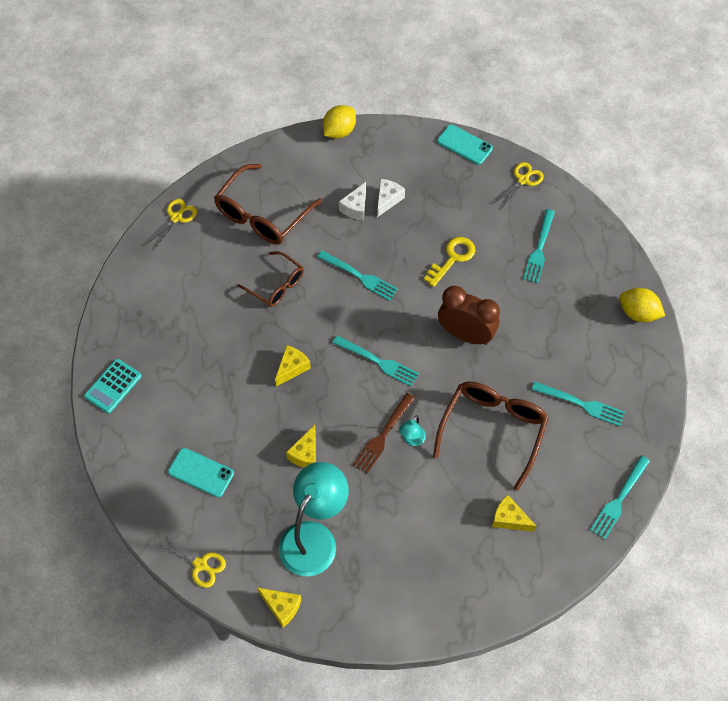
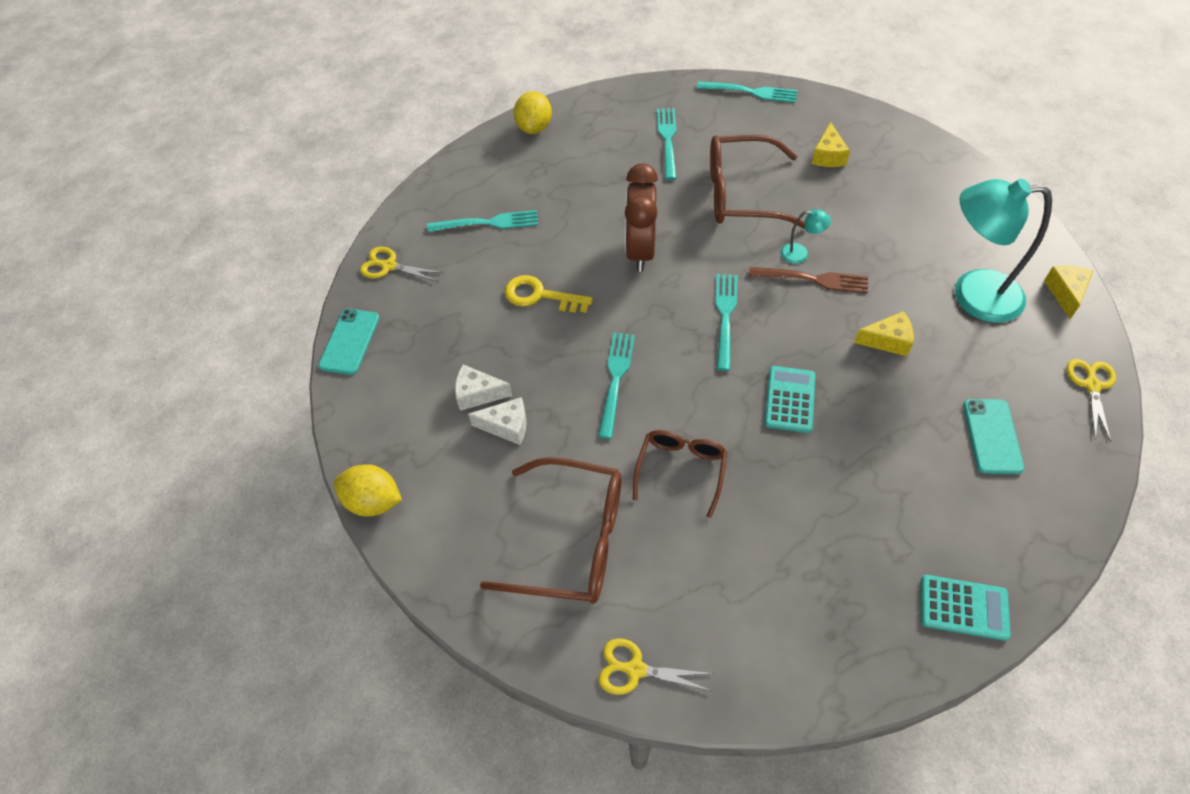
camera: 110 degrees left, 5 degrees down
yellow cheese [275,345,311,386] -> turquoise calculator [765,366,816,433]

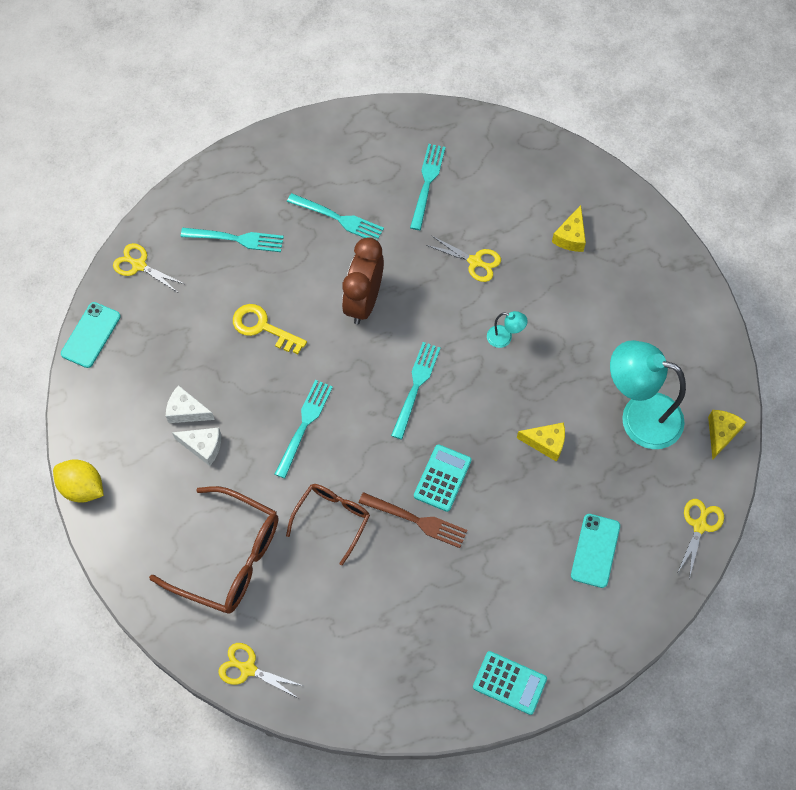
camera: 10 degrees right, 10 degrees up
yellow lemon [514,91,552,134] -> none
turquoise fork [697,81,797,103] -> turquoise fork moved to [287,193,384,240]
brown glasses [710,135,805,229] -> yellow scissors [426,235,501,282]
brown fork [749,267,868,294] -> brown fork moved to [358,492,467,548]

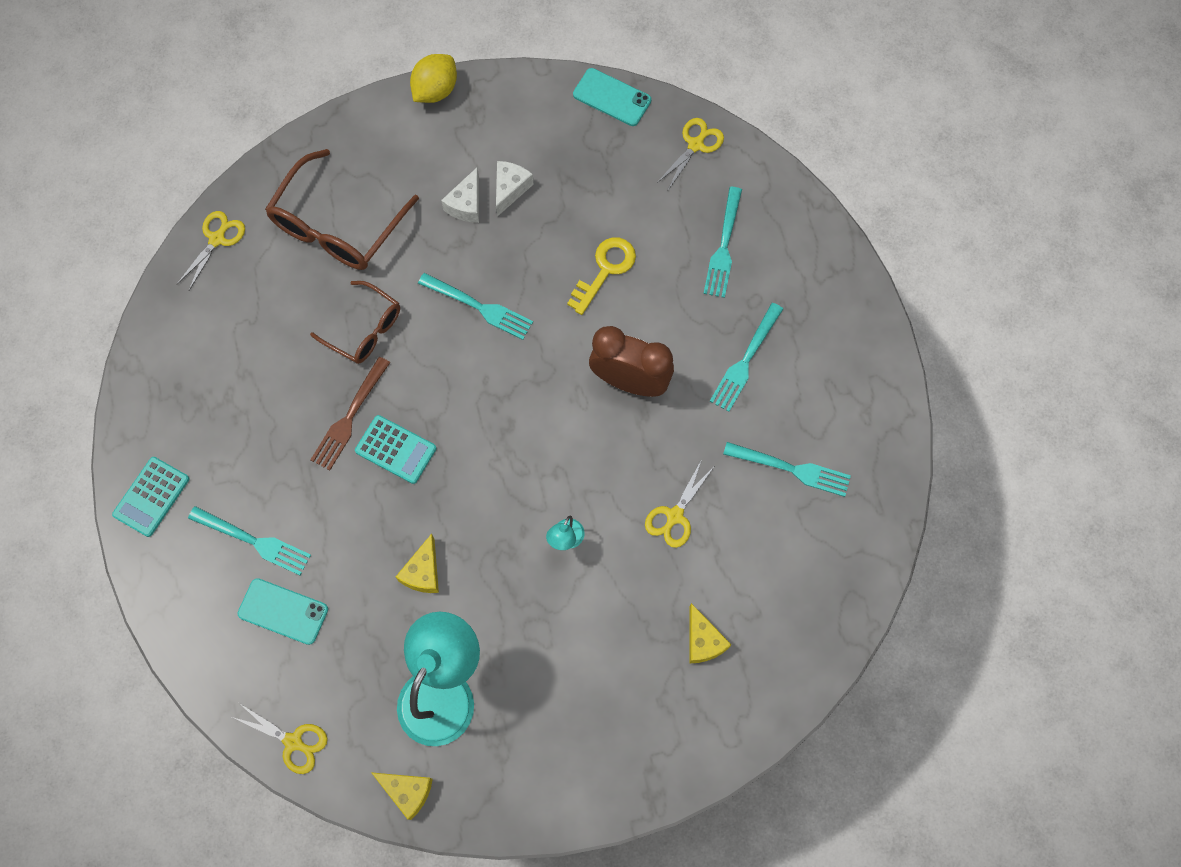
camera: 95 degrees right, 5 degrees up
turquoise fork [391,342,441,439] -> turquoise fork moved to [188,506,311,575]
yellow cheese [552,205,586,252] -> yellow cheese turned 135 degrees counterclockwise [689,603,732,663]

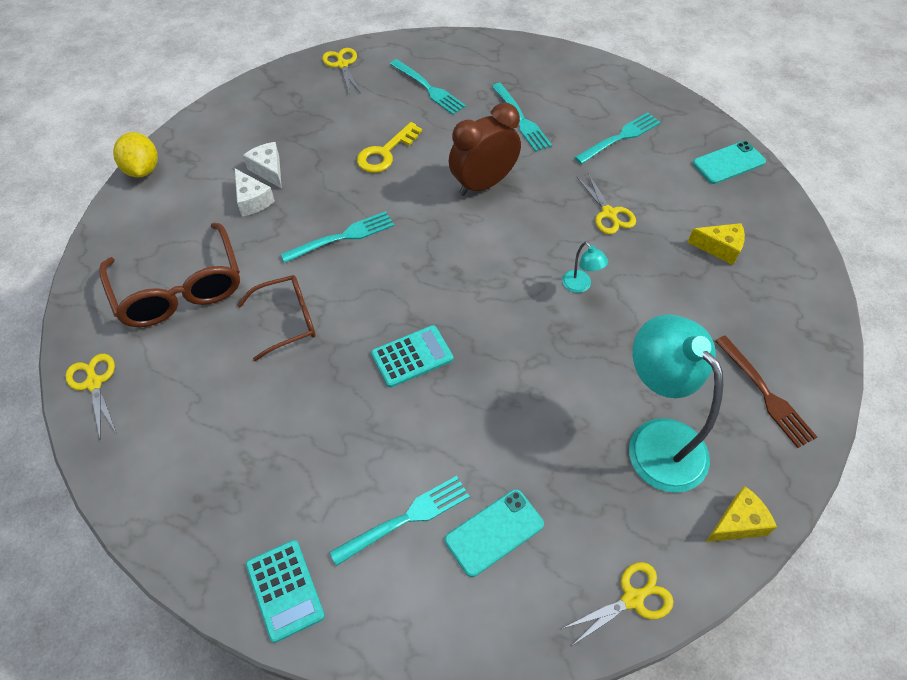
camera: 55 degrees left, 15 degrees down
brown fork [311,357,390,470] -> brown fork moved to [715,335,817,448]
yellow cheese [396,534,439,593] -> none
yellow key [567,238,636,315] -> yellow key turned 120 degrees counterclockwise [357,122,422,173]
turquoise phone [573,68,651,126] -> turquoise phone moved to [693,141,766,184]

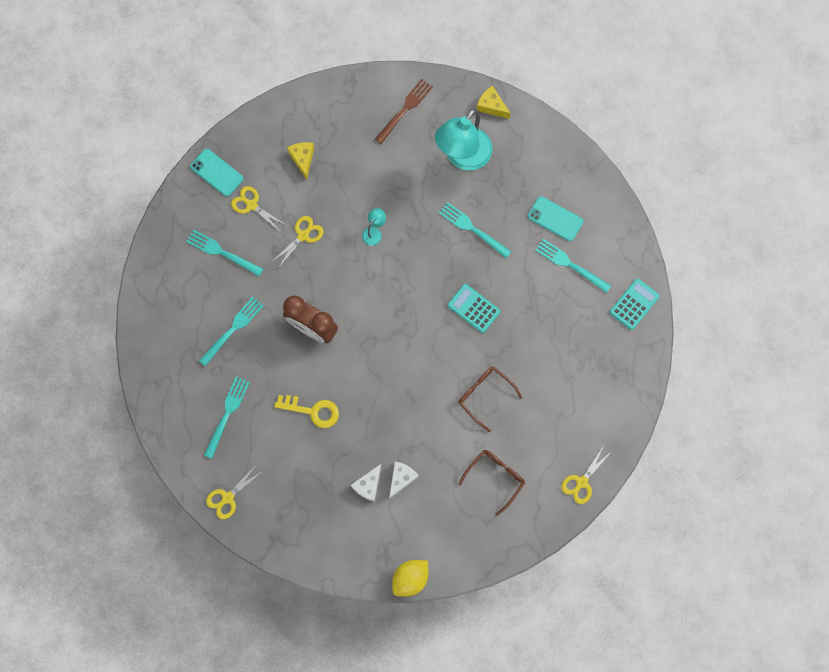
camera: 115 degrees left, 20 degrees up
brown glasses [99,223,240,327] -> brown glasses [458,450,525,516], size x0.62
turquoise fork [280,211,394,263] -> turquoise fork moved to [439,202,512,258]
yellow scissors [563,562,674,645] -> yellow scissors moved to [231,186,286,230]

